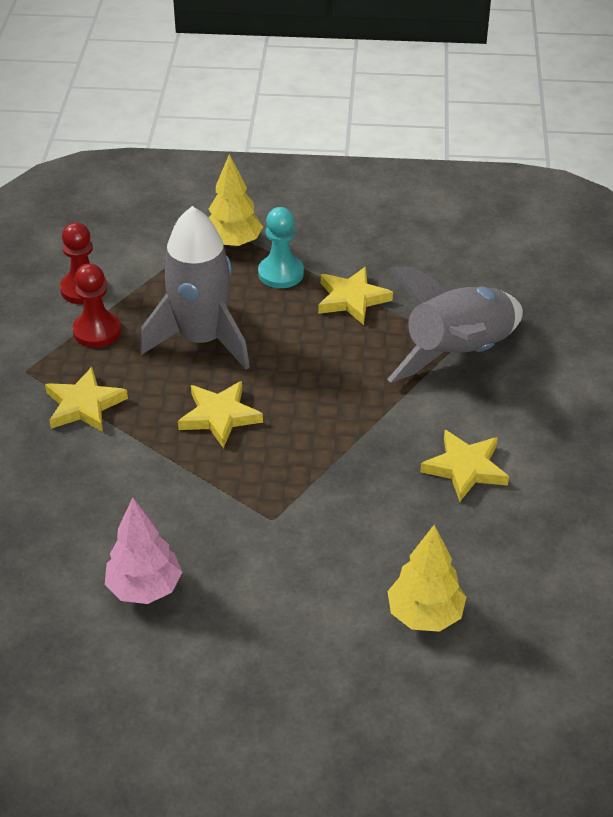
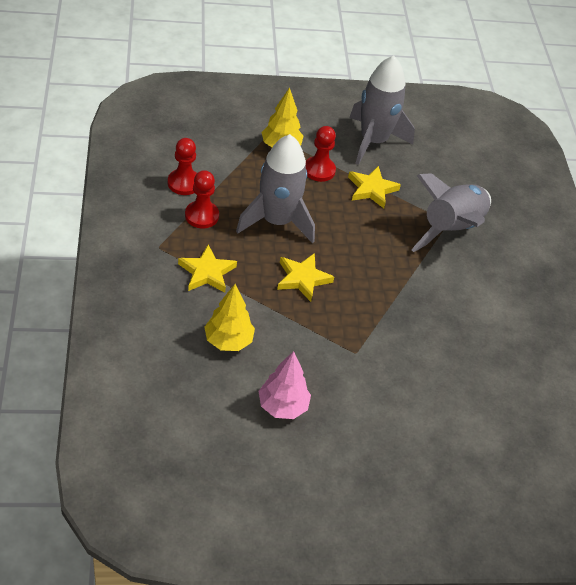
camera: 15 degrees left, 5 degrees up
turquoise pawn [258,207,304,288] -> red pawn [306,126,336,182]
yellow tree [387,525,466,632] -> yellow tree moved to [204,284,255,351]
yellow star [420,430,509,502] -> none
none -> grey rocket [349,56,415,165]

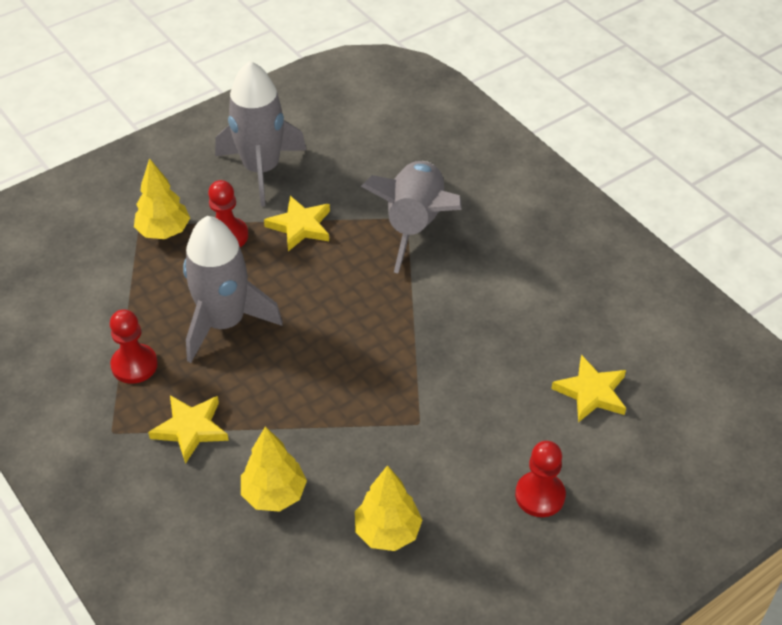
camera: 25 degrees left, 0 degrees up
red pawn [168,138,197,195] -> red pawn moved to [515,441,566,517]
pink tree [258,351,311,419] -> yellow tree [355,465,422,551]
yellow star [277,253,334,302] -> yellow star moved to [551,355,626,423]

